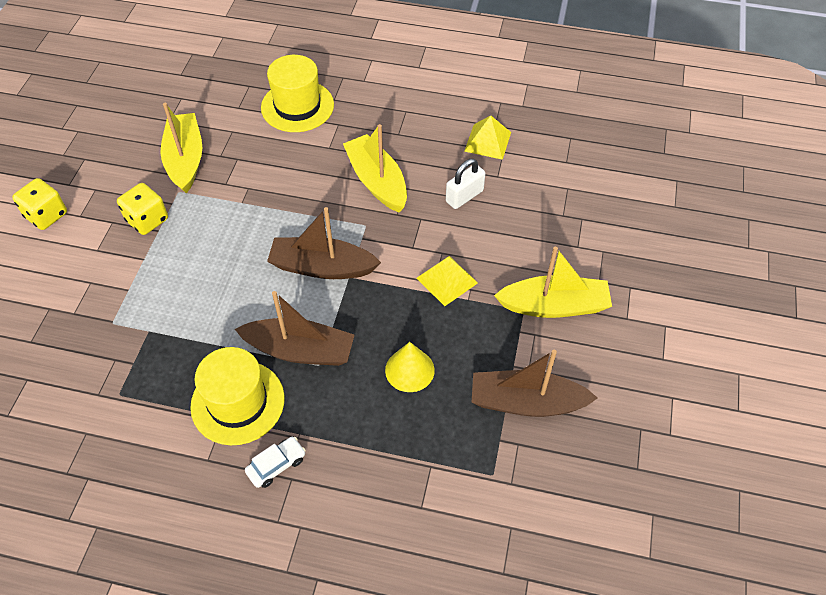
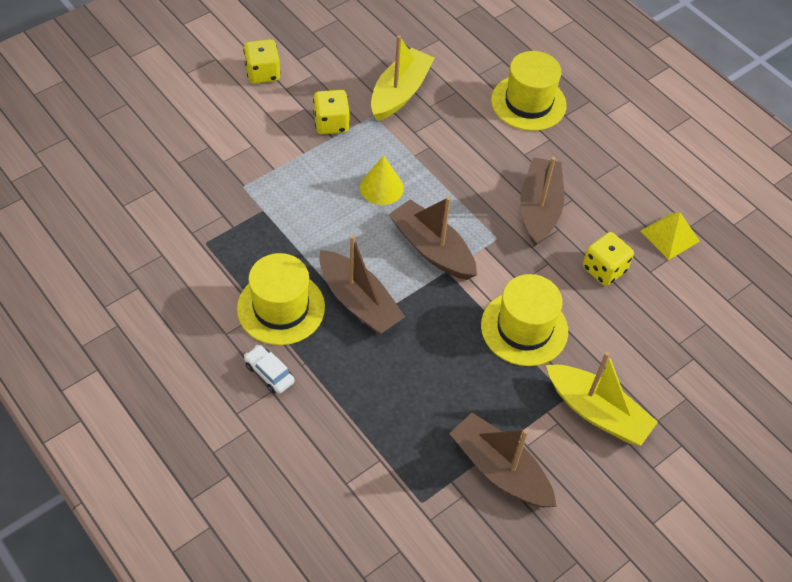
camera: 35 degrees right, 0 degrees up
white car [245,437,306,488] -> white car turned 135 degrees counterclockwise [244,345,295,394]
yellow boat [343,124,407,212] -> brown boat [520,157,564,246]
yellow cone [385,342,435,392] -> yellow cone moved to [360,156,404,205]
yellow pyramid [417,256,478,306] -> yellow hat [481,274,568,366]
white padlock [446,159,485,209] -> yellow dice [583,232,634,286]

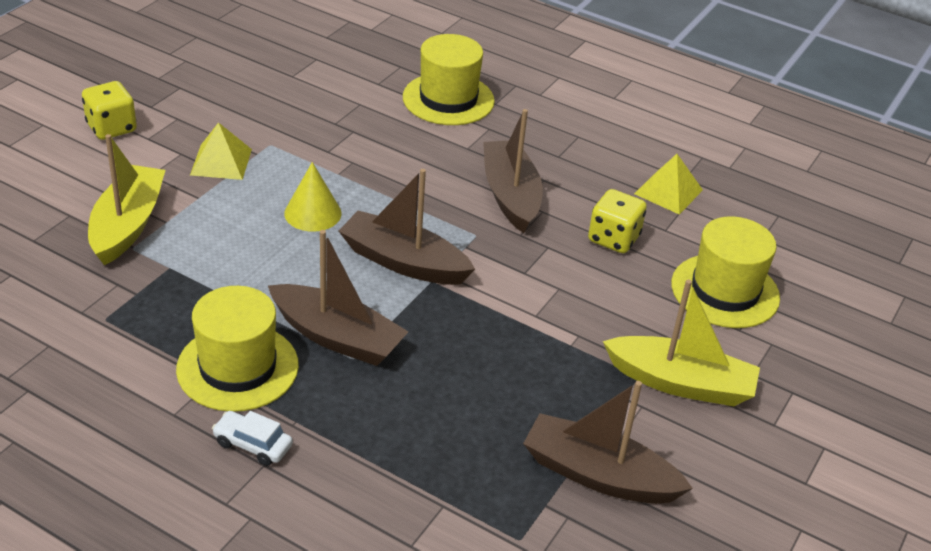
camera: 20 degrees left, 15 degrees down
yellow dice [313,90,350,134] -> yellow pyramid [190,122,252,180]
yellow boat [371,35,434,121] -> yellow boat moved to [88,134,166,265]
yellow hat [481,274,568,366] -> yellow hat moved to [671,217,780,328]

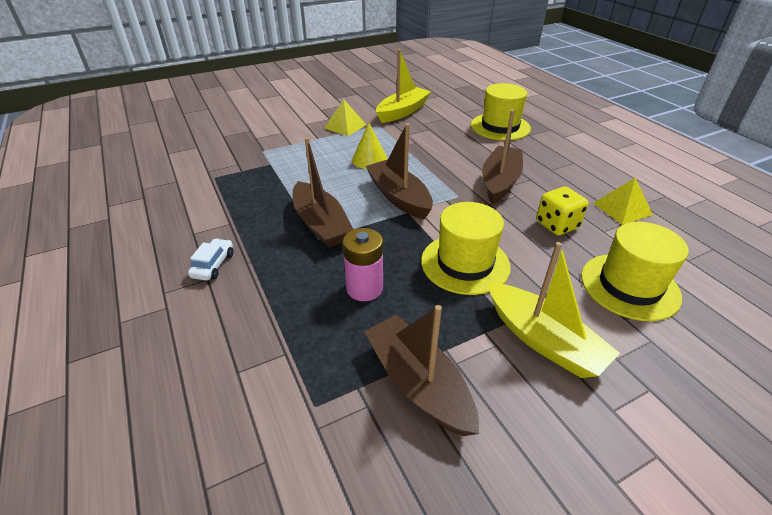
camera: 35 degrees right, 0 degrees up
yellow dice [82,81,137,140] -> none
yellow boat [88,134,166,265] -> yellow boat moved to [376,49,431,123]
yellow hat [176,286,299,412] -> yellow hat moved to [421,202,511,295]
white car [212,411,293,466] -> white car turned 45 degrees clockwise [188,238,233,281]
none -> pink battery [343,228,383,301]

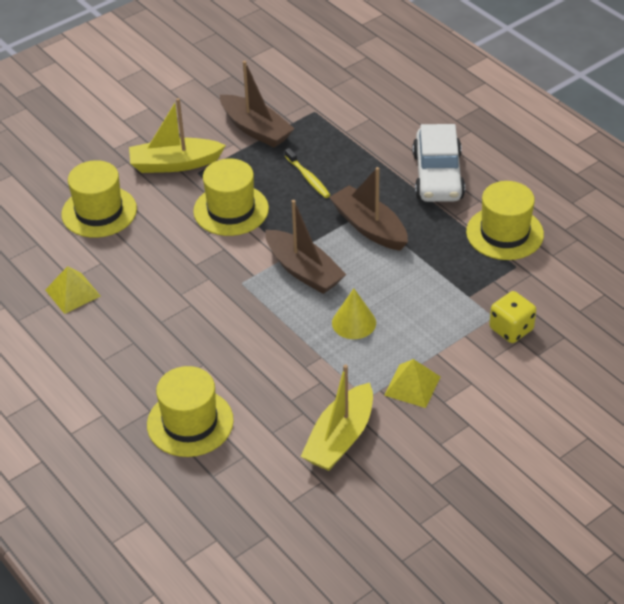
camera: 170 degrees right, 5 degrees up
white car [188,238,233,281] -> white car [413,124,465,202], size x2.22
pink battery [343,228,383,301] -> yellow toothbrush [285,148,330,198]
brown boat [482,110,523,204] -> none
yellow boat [488,242,620,378] -> yellow boat turned 45 degrees counterclockwise [129,98,226,173]
yellow dice [536,187,589,235] -> yellow dice moved to [489,291,536,343]
none -> yellow hat [466,181,544,260]

